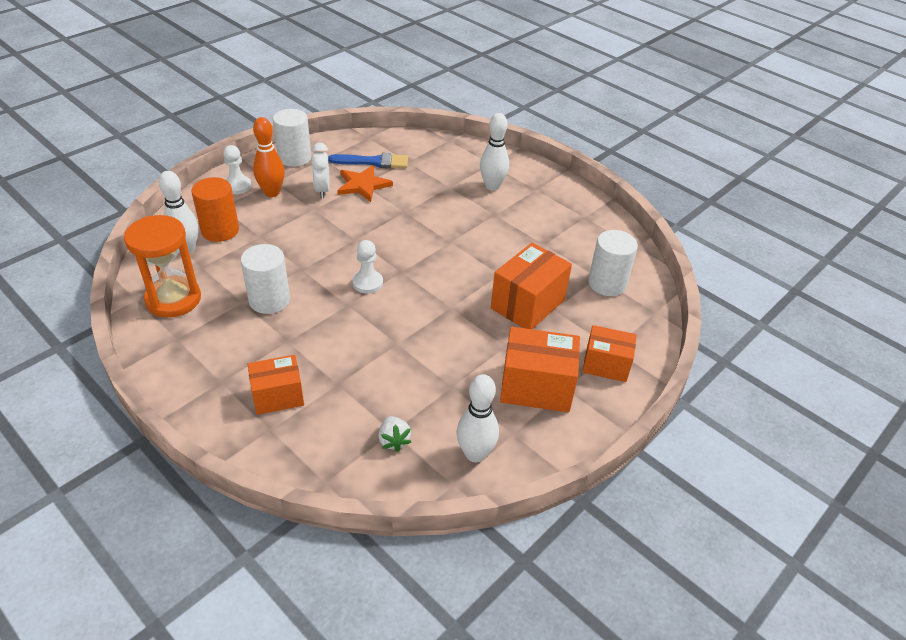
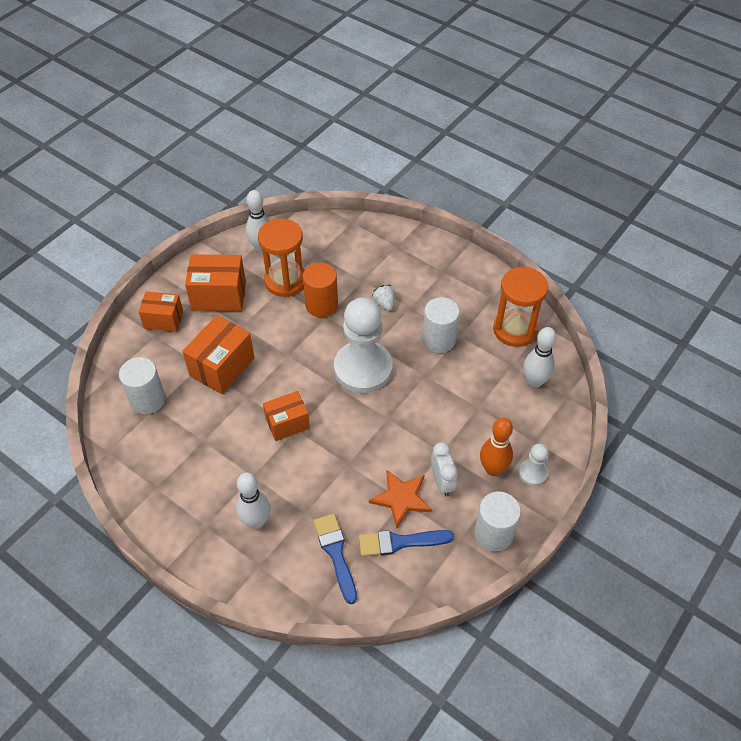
camera: 175 degrees right, 10 degrees up
orange cylinder [191,177,239,242] -> orange cylinder moved to [303,263,338,317]
orange box [248,355,304,415] -> orange box moved to [263,391,310,441]
white pawn [352,240,383,293] -> white pawn [334,298,393,393], size x2.19
white strawberry [378,416,411,452] -> white strawberry moved to [372,285,395,311]
none -> orange hourglass [258,218,304,297]
none -> blue brush [314,514,357,604]

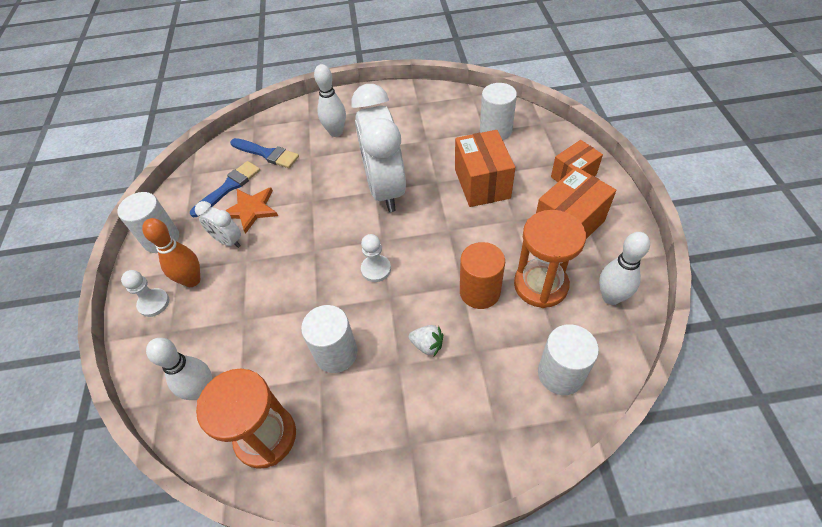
camera: 140 degrees right, 0 degrees up
orange box [263,391,310,441] -> white clock [351,84,406,212]
white pawn [334,298,393,393] -> white pawn [361,234,391,282], size x0.46
none -> white cylinder [538,324,599,395]

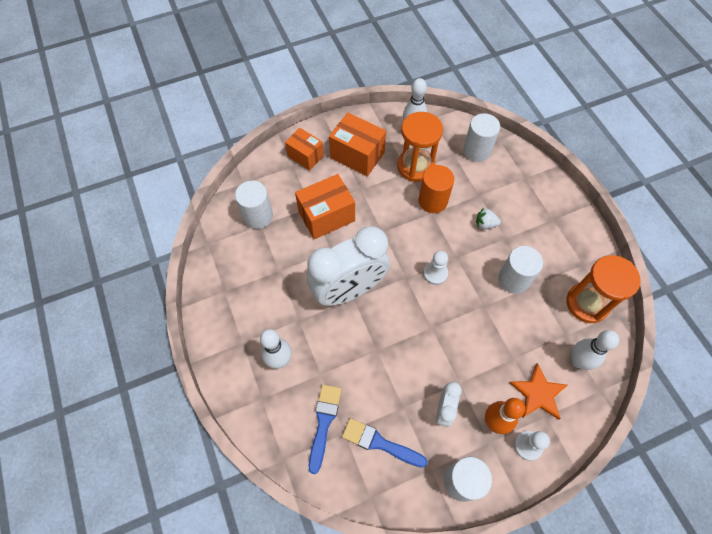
camera: 110 degrees left, 10 degrees up
orange star [225,187,278,234] -> orange star moved to [509,363,568,420]
white strawberry [409,325,443,356] -> white strawberry turned 90 degrees counterclockwise [476,208,501,229]

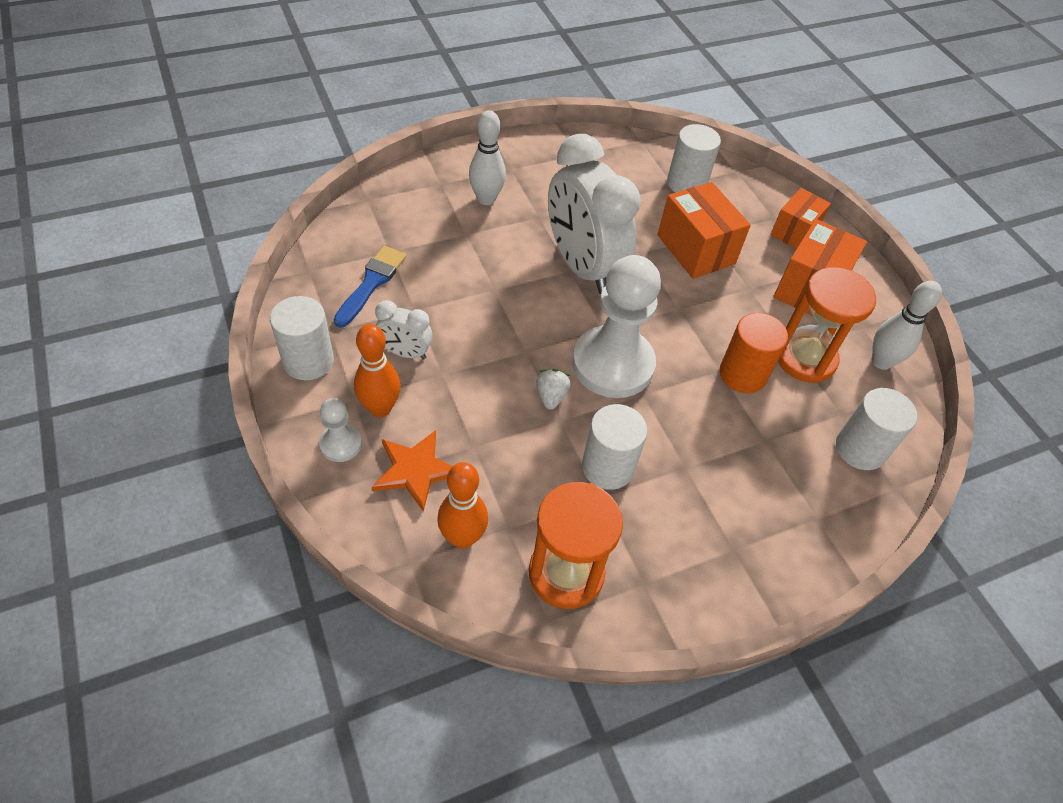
camera: 85 degrees right, 10 degrees down
blue brush [309,384,342,474] -> none
white pawn [423,251,448,285] -> white pawn [572,255,661,398], size x2.19
white strawberry [476,208,501,229] -> white strawberry moved to [536,369,571,410]
white bowling pin [571,330,619,370] -> orange bowling pin [437,462,488,549]

